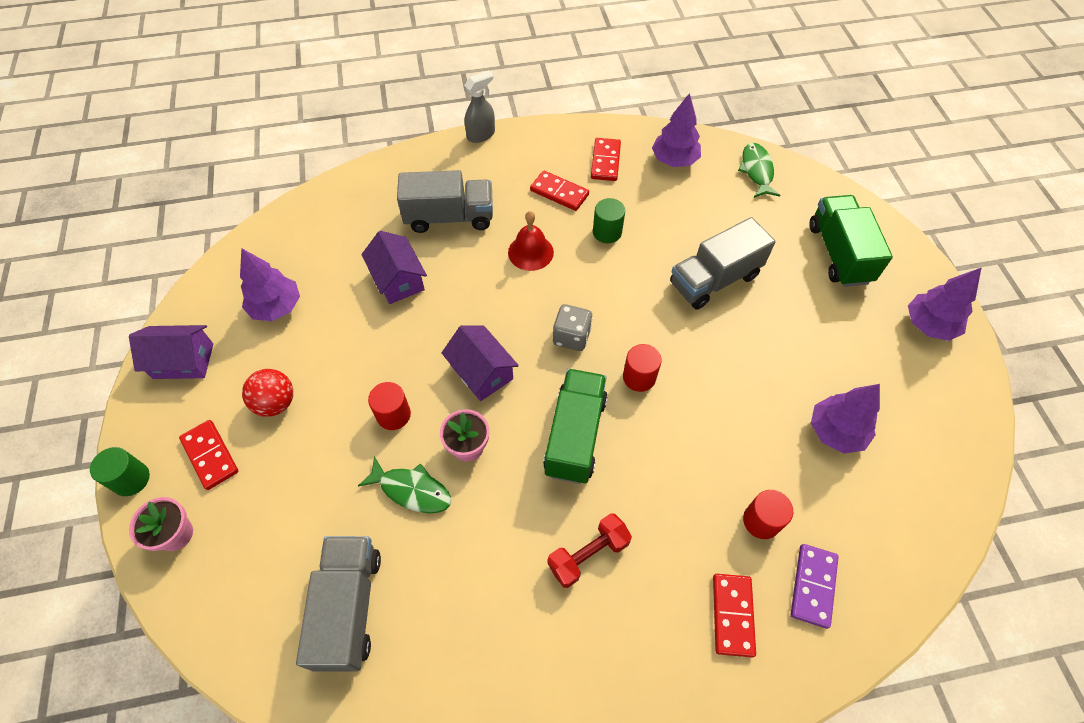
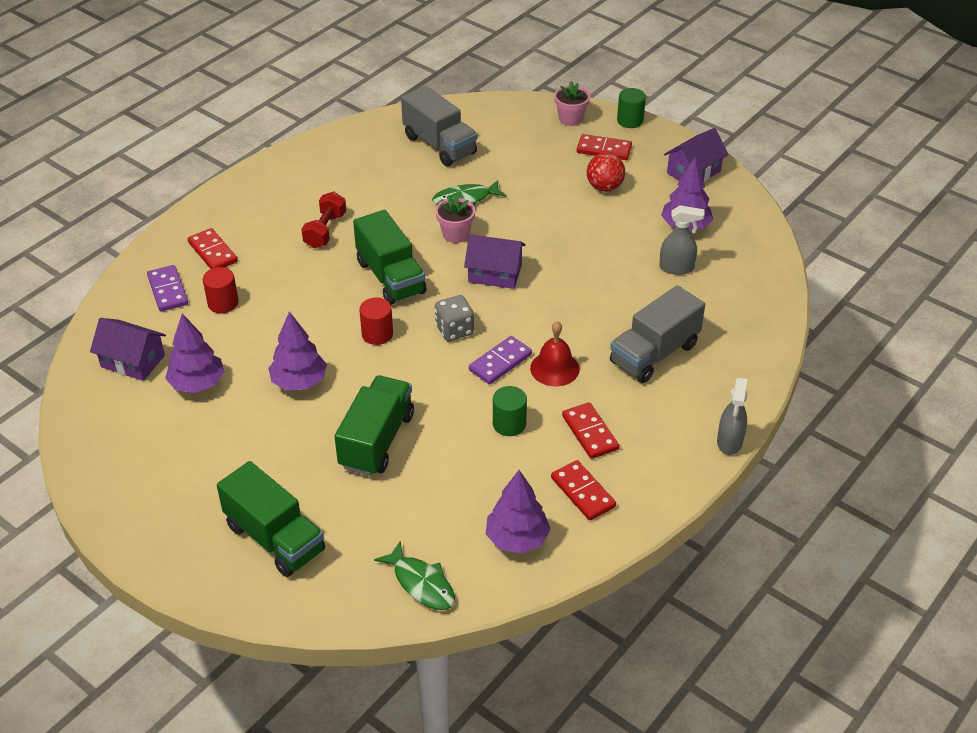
camera: 140 degrees right, 15 degrees down
purple house [361,231,427,304] -> purple house moved to [90,318,166,381]
red cylinder [368,382,411,430] -> none
red domino [530,171,589,211] -> red domino turned 75 degrees clockwise [562,402,619,459]
grey truck [670,217,775,310] -> green truck [334,375,414,476]
purple tree [908,267,982,341] -> purple tree moved to [268,311,327,391]
none -> purple domino [469,336,532,385]
none -> grey spray bottle [659,205,705,275]

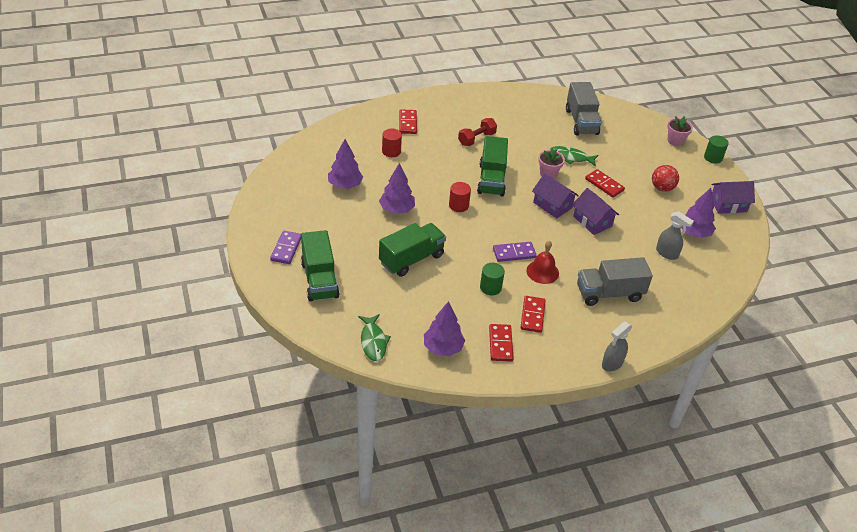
camera: 30 degrees right, 0 degrees up
purple house [90,318,166,381] -> purple house moved to [572,188,619,235]
purple domino [147,265,188,312] -> purple domino moved to [270,231,301,264]
grey dice [435,295,474,341] -> none
red domino [577,134,632,160] -> red domino moved to [585,169,625,197]

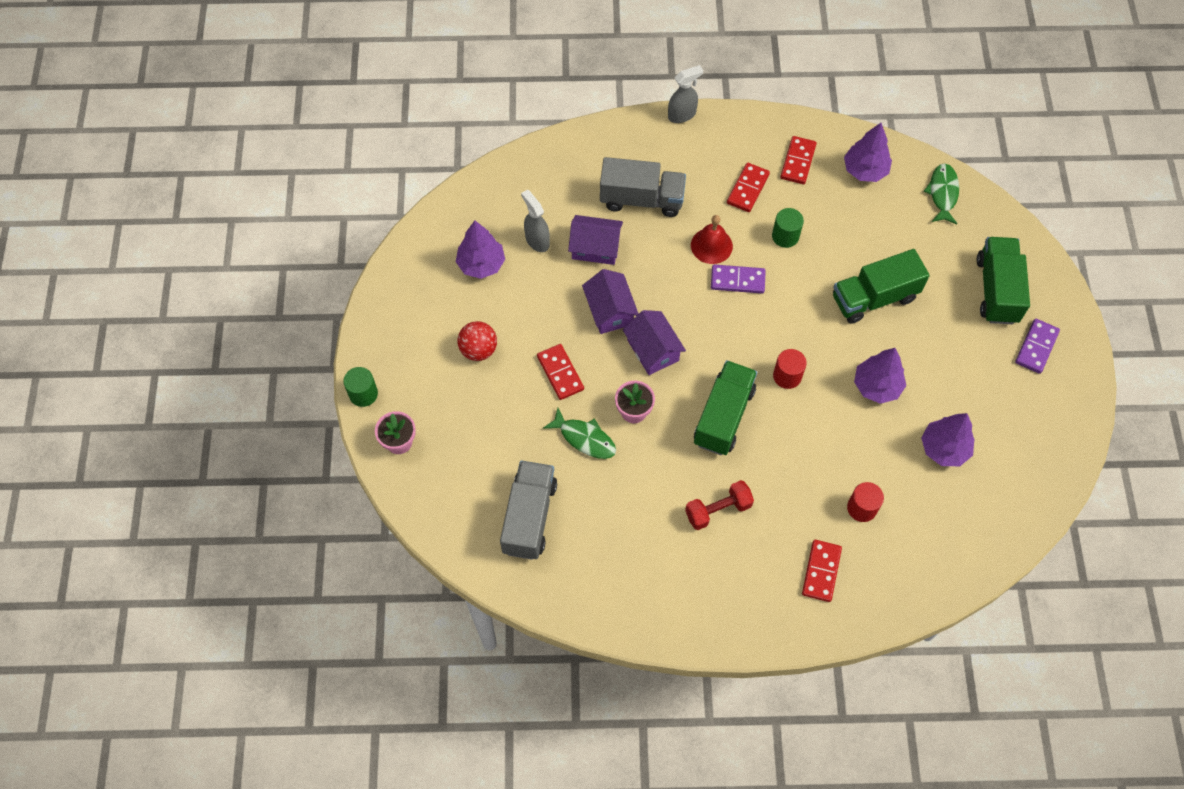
camera: 160 degrees left, 20 degrees up
purple house [711,181,755,214] -> purple house moved to [568,215,623,265]

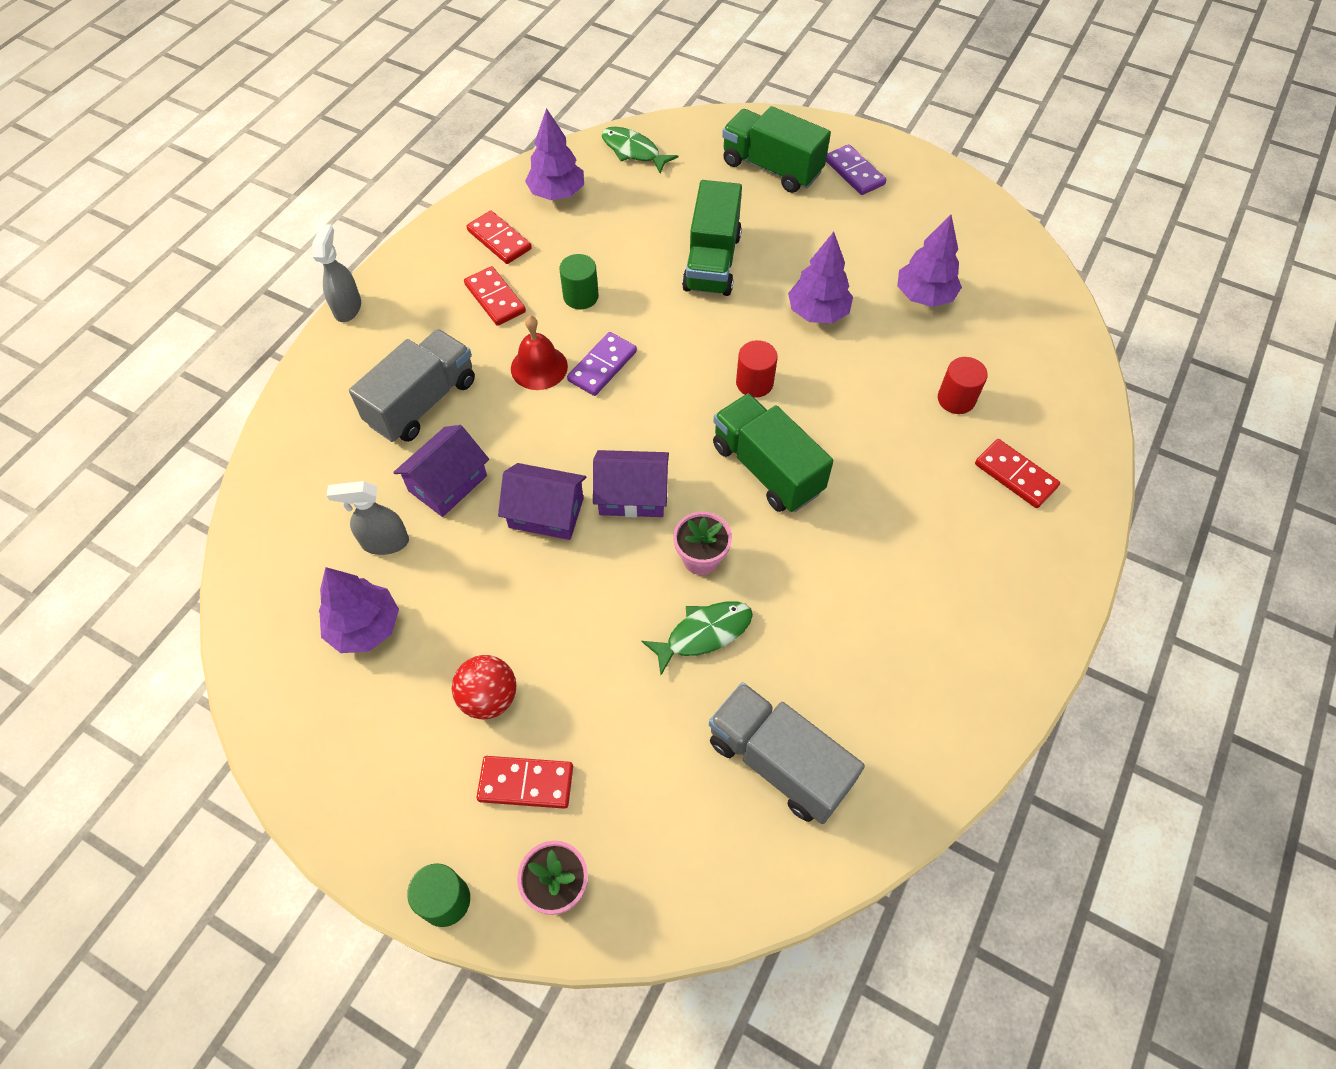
camera: 60 degrees left, 5 degrees down
red domino [537,344,584,400] -> red domino moved to [477,756,573,809]
red dumbbell [685,480,754,530] -> none

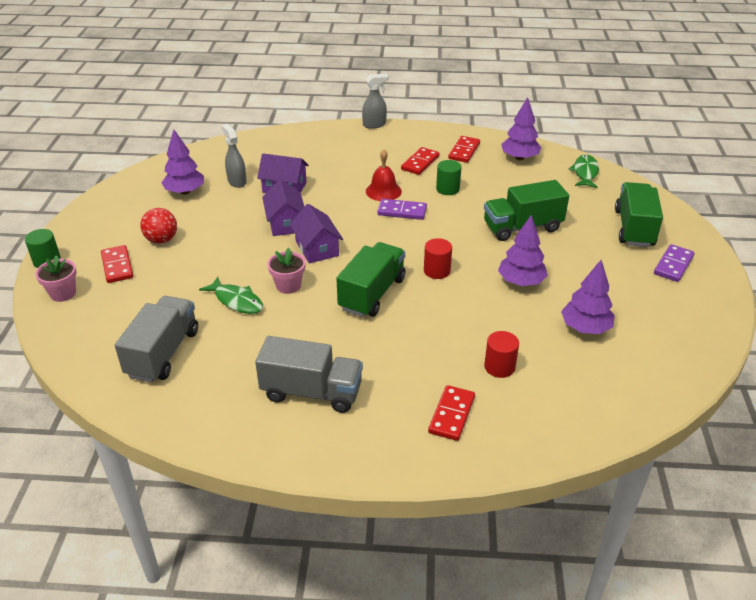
camera: 65 degrees right, 20 degrees down
grey truck [349,329,475,442] -> grey truck moved to [255,336,363,413]

